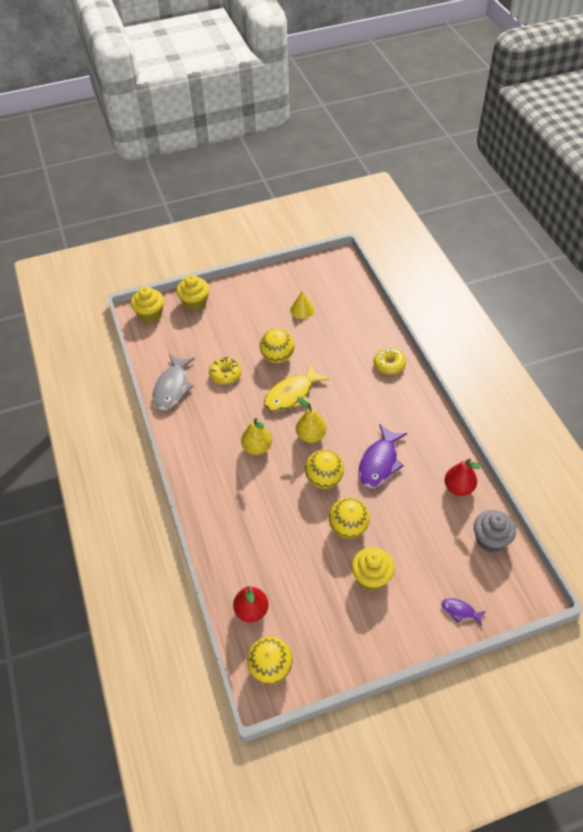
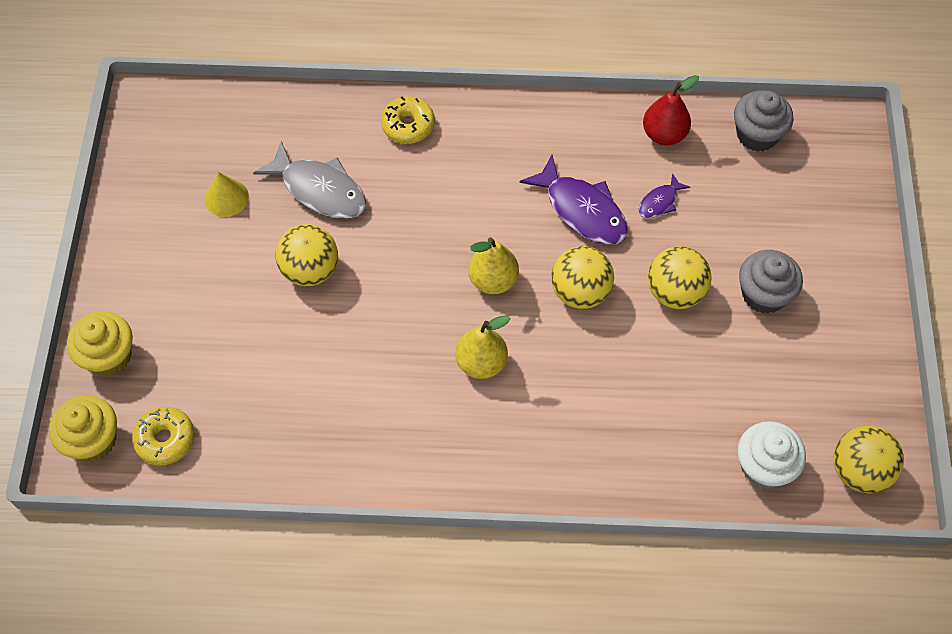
camera: 70 degrees left, 10 degrees up
grey fish [153,354,195,410] -> grey fish moved to [253,141,367,219]
yellow donut [209,357,241,385] -> yellow donut moved to [132,407,194,466]
red pear [233,586,268,622] -> white cupcake [738,421,806,488]
yellow fish [264,363,329,411] -> none
yellow cupcake [351,547,395,591] -> grey cupcake [739,250,803,314]
purple fish [441,598,486,626] -> purple fish moved to [639,173,690,218]

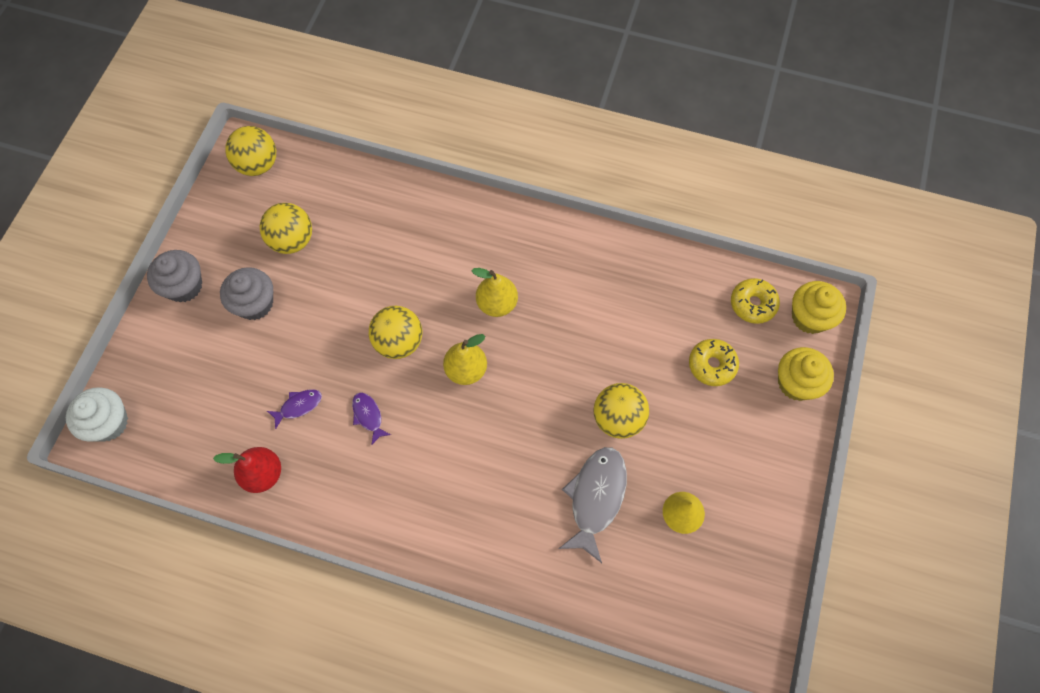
camera: 165 degrees left, 5 degrees up
grey fish [253,141,367,219] -> grey fish turned 60 degrees clockwise [558,447,627,563]
yellow donut [381,96,435,144] -> yellow donut moved to [689,339,739,386]
purple fish [519,155,628,244] -> purple fish [352,392,391,445], size x0.51
yellow ball [648,246,712,309] -> yellow ball moved to [260,203,312,254]
grey cupcake [734,90,794,152] -> grey cupcake moved to [147,250,202,303]
white cupcake [738,421,806,488] -> white cupcake moved to [66,387,128,442]

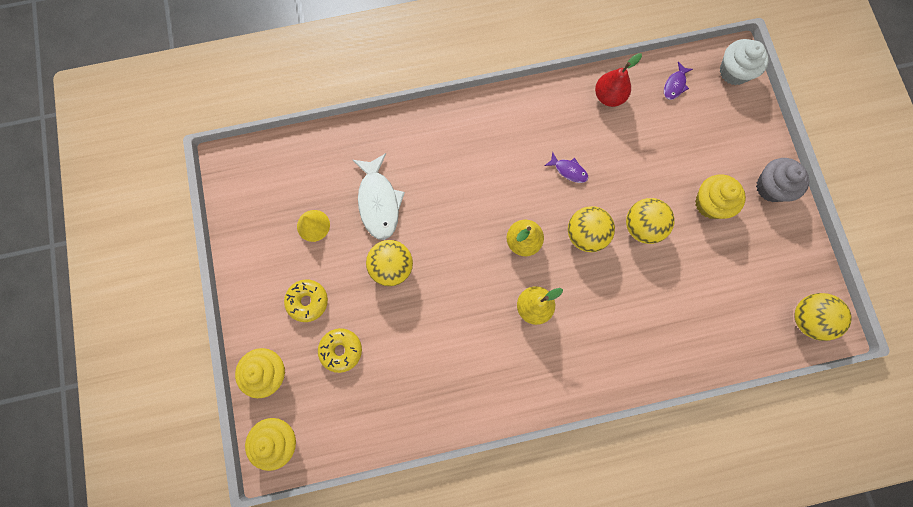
camera: 150 degrees right, 10 degrees up
grey cupcake [220,267,273,320] -> yellow cupcake [695,175,746,219]
yellow ball [260,203,312,254] -> yellow ball moved to [626,198,675,244]
purple fish [267,389,322,429] -> purple fish moved to [664,62,693,100]
grey fish [558,447,627,563] -> white fish [353,153,405,240]
yellow donut [731,278,780,324] -> yellow donut moved to [284,279,328,322]

